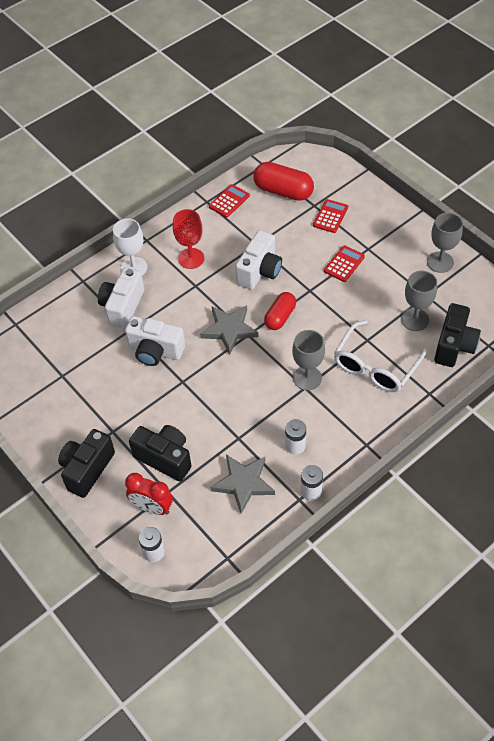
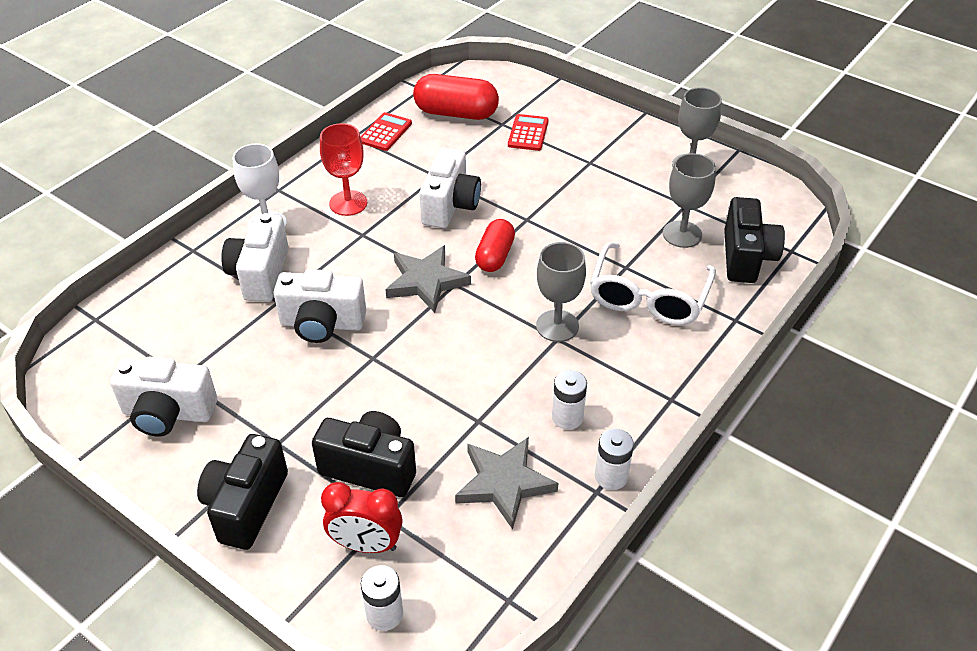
camera: 15 degrees left, 10 degrees down
red calculator [324,245,365,282] -> none
none -> white camera [110,357,217,436]

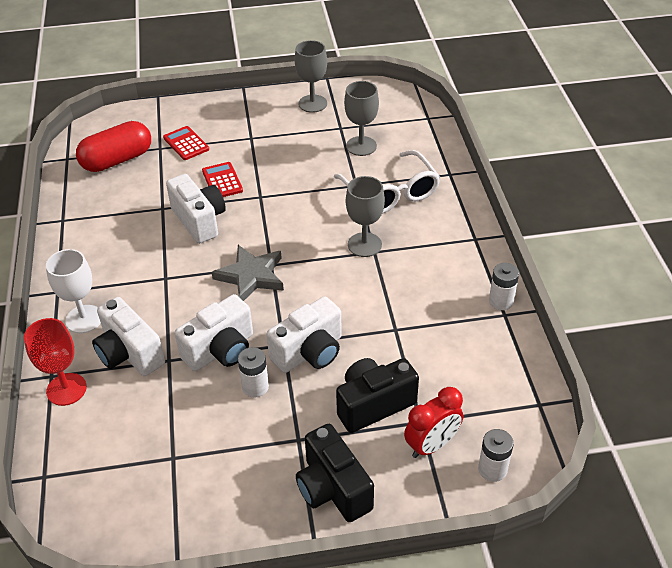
camera: 45 degrees left, 0 degrees up
white camera [110,357,217,436] -> white camera moved to [266,296,342,373]
red goblet [320,123,367,216] -> red goblet moved to [24,318,87,406]
red calculator [360,112,412,151] -> red calculator moved to [202,162,243,197]
grey star [455,437,558,529] -> none
red capsule [475,219,515,272] -> none
white battery [552,370,587,430] -> white battery moved to [238,347,269,397]
black camera [724,197,785,283] -> none

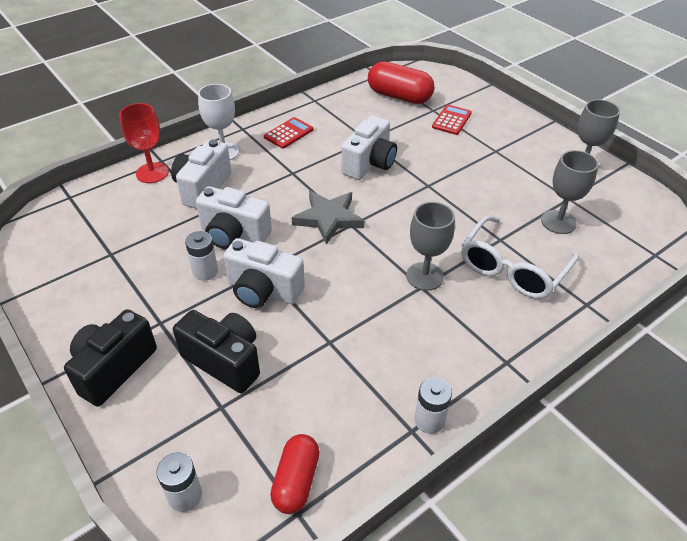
camera: 60 degrees right, 0 degrees up
red calculator [202,162,243,197] -> red calculator moved to [264,117,314,149]
red clock [404,387,463,458] -> none
none -> red capsule [270,434,320,514]

